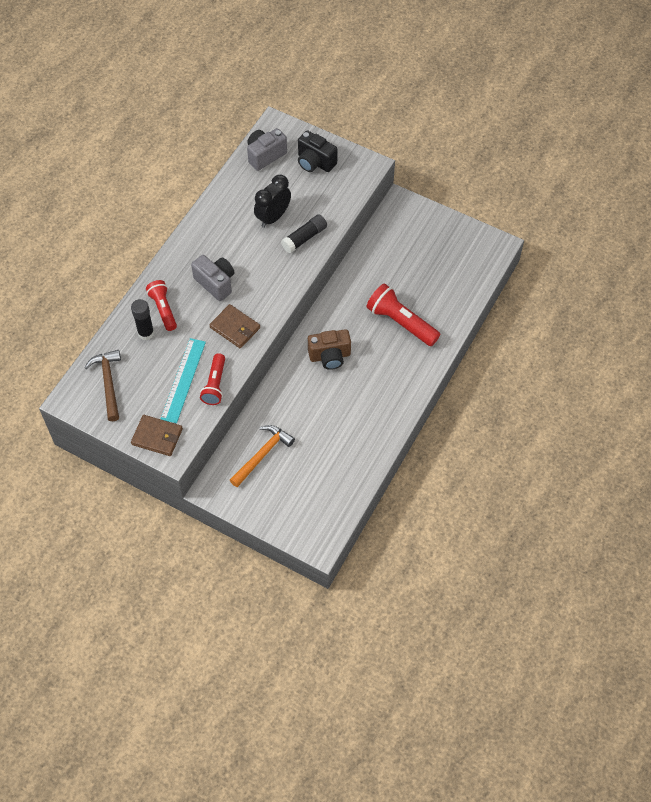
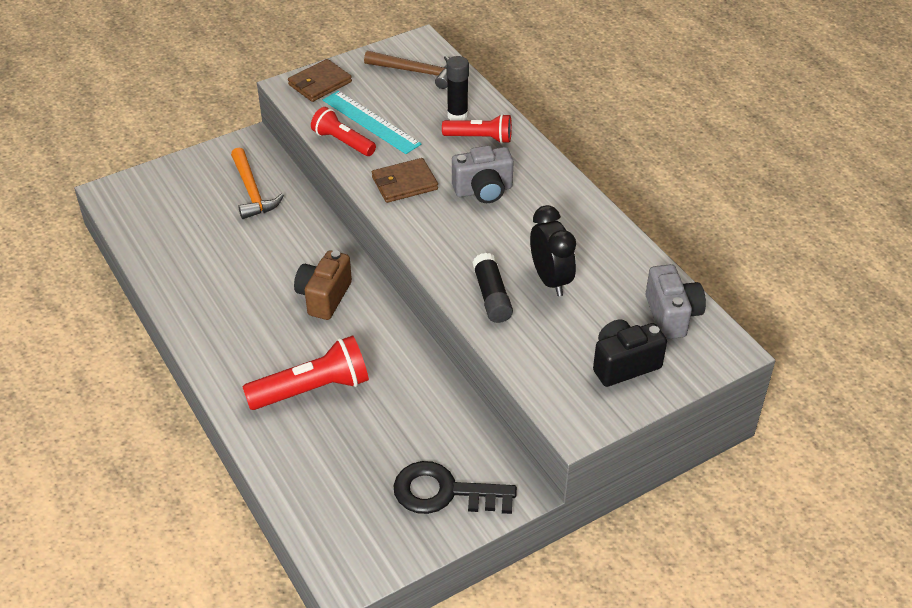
camera: 120 degrees right, 15 degrees down
none -> black key [393,461,517,514]

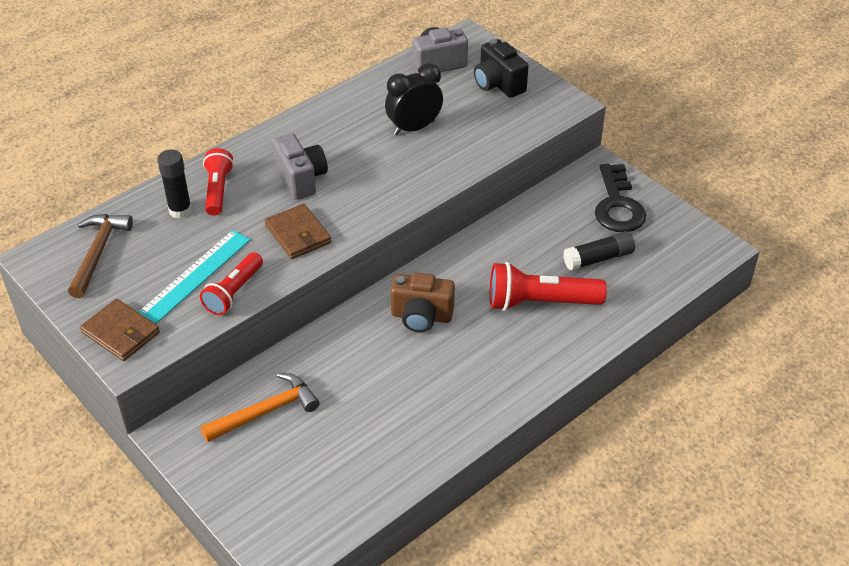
camera: 100 degrees left, 0 degrees up
red flashlight [243,335,369,410] -> red flashlight turned 60 degrees counterclockwise [490,262,607,311]
black glue stick [472,253,513,323] -> black glue stick moved to [563,231,635,271]

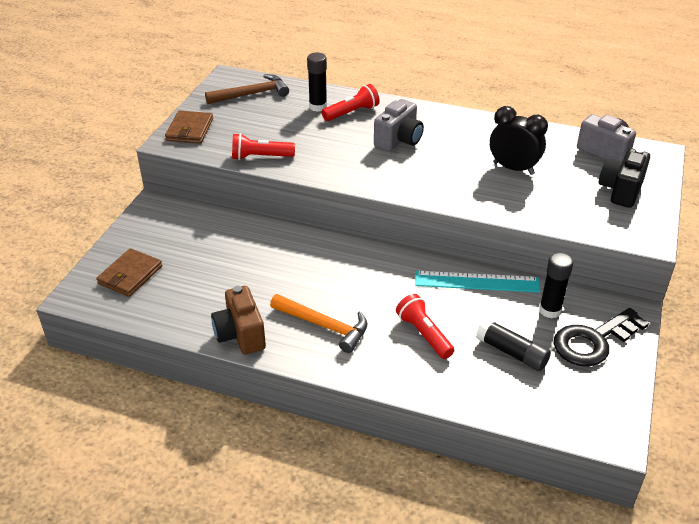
camera: 60 degrees right, 5 degrees down
turquoise ruler [138,230,250,324] -> turquoise ruler moved to [415,271,540,293]
orange hammer [201,373,320,442] -> orange hammer moved to [270,294,368,353]
brown wallet [264,204,332,259] -> brown wallet moved to [96,248,162,297]
brown camera [391,273,455,333] -> brown camera moved to [211,286,266,355]
red flashlight [490,262,607,311] -> red flashlight [396,294,454,359], size x0.65
none -> black glue stick [539,253,573,318]

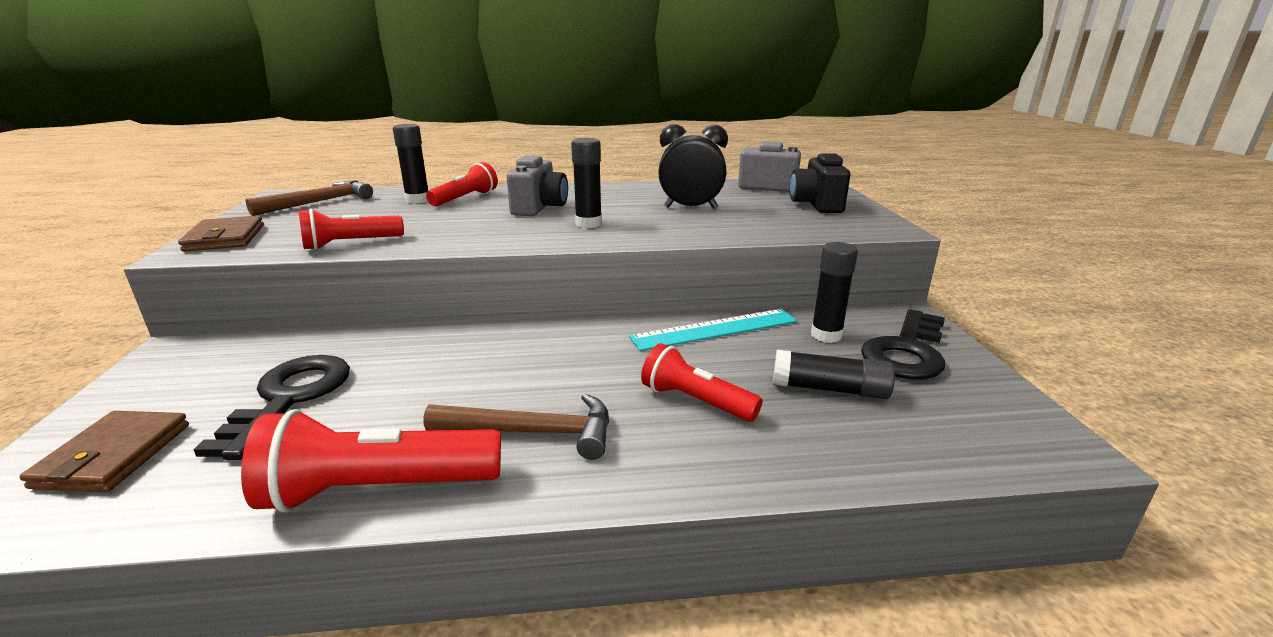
camera: 25 degrees left, 15 degrees down
brown camera [211,286,266,355] -> red flashlight [241,409,501,512]
orange hammer [270,294,368,353] -> brown hammer [423,393,609,460]
none -> black key [194,355,350,460]
none -> black glue stick [571,138,602,228]

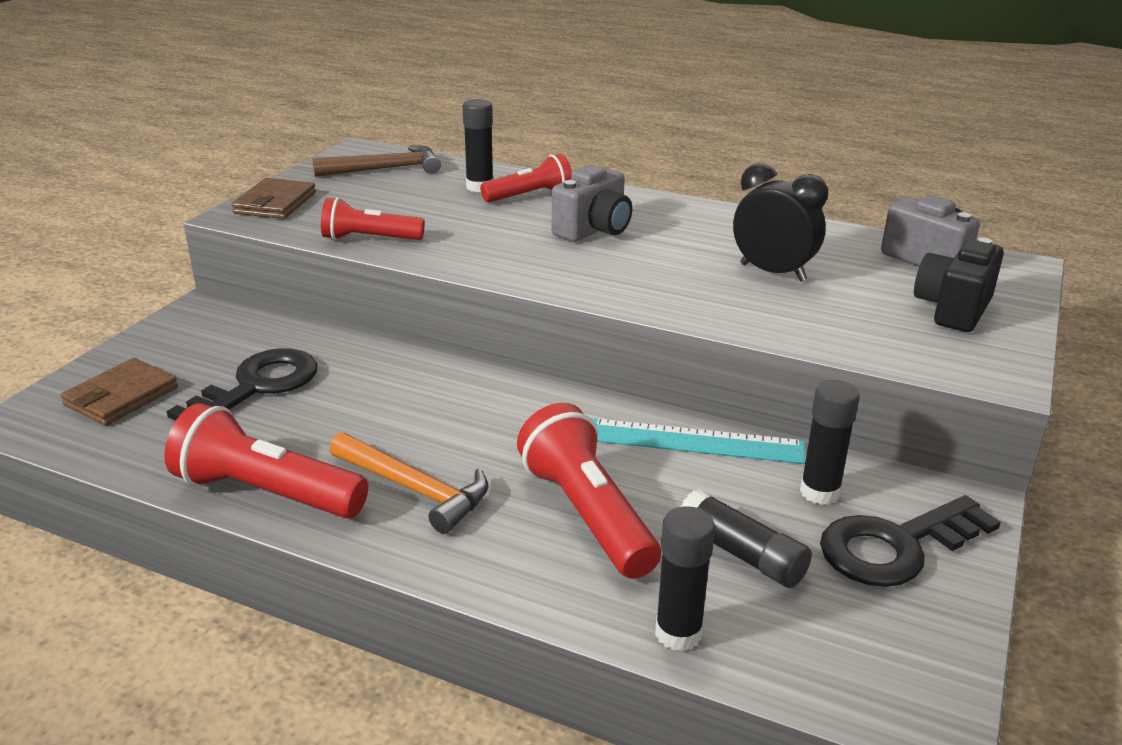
camera: 30 degrees right, 5 degrees up
brown hammer [423,393,609,460] -> orange hammer [329,432,488,534]
black glue stick [571,138,602,228] -> black glue stick moved to [655,506,715,651]
red flashlight [641,343,762,422] -> red flashlight [517,403,661,579], size x1.53

